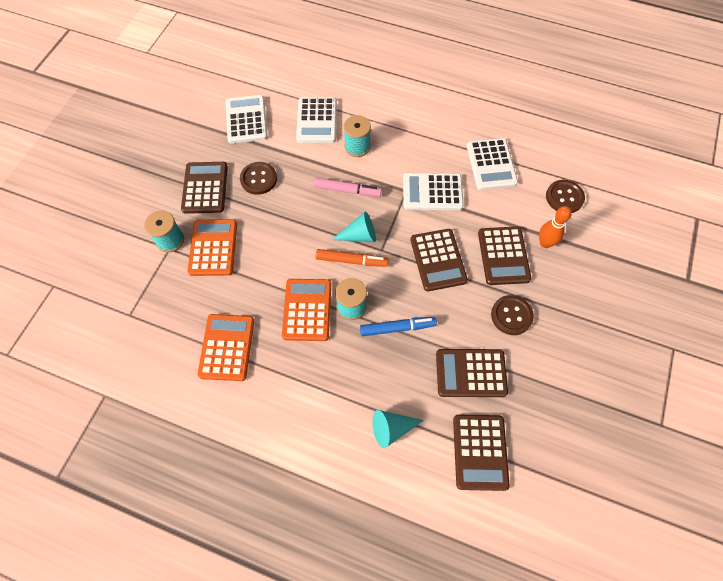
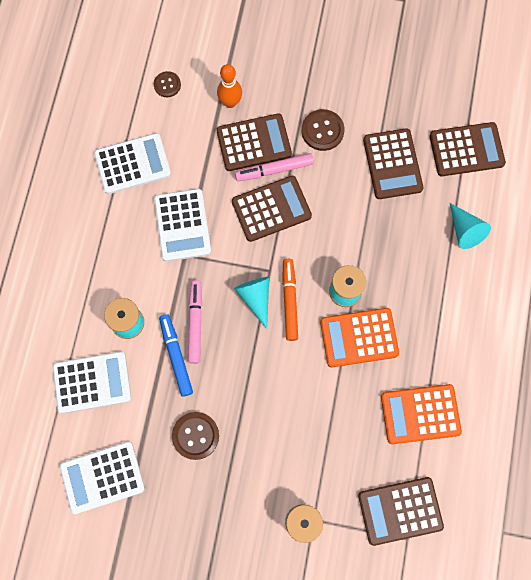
camera: 100 degrees left, 10 degrees up
brown calculator [181,162,228,214] -> brown calculator moved to [358,477,444,546]
orange calculator [188,219,237,276] -> none
blue marker [360,317,437,336] -> blue marker moved to [159,314,193,397]
brown button [546,180,585,213] -> brown button [154,71,181,97], size x0.64
none -> pink marker [235,153,314,182]

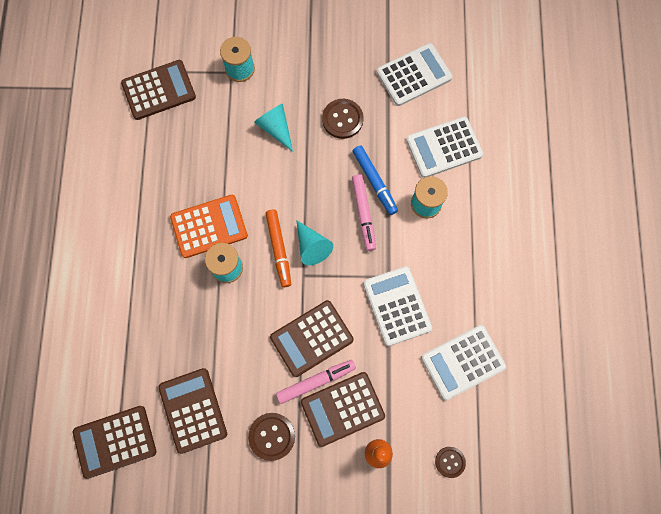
camera: 170 degrees right, 0 degrees up
orange calculator [381,384,462,444] -> none
turquoise cone [450,203,491,249] -> turquoise cone moved to [254,104,293,152]

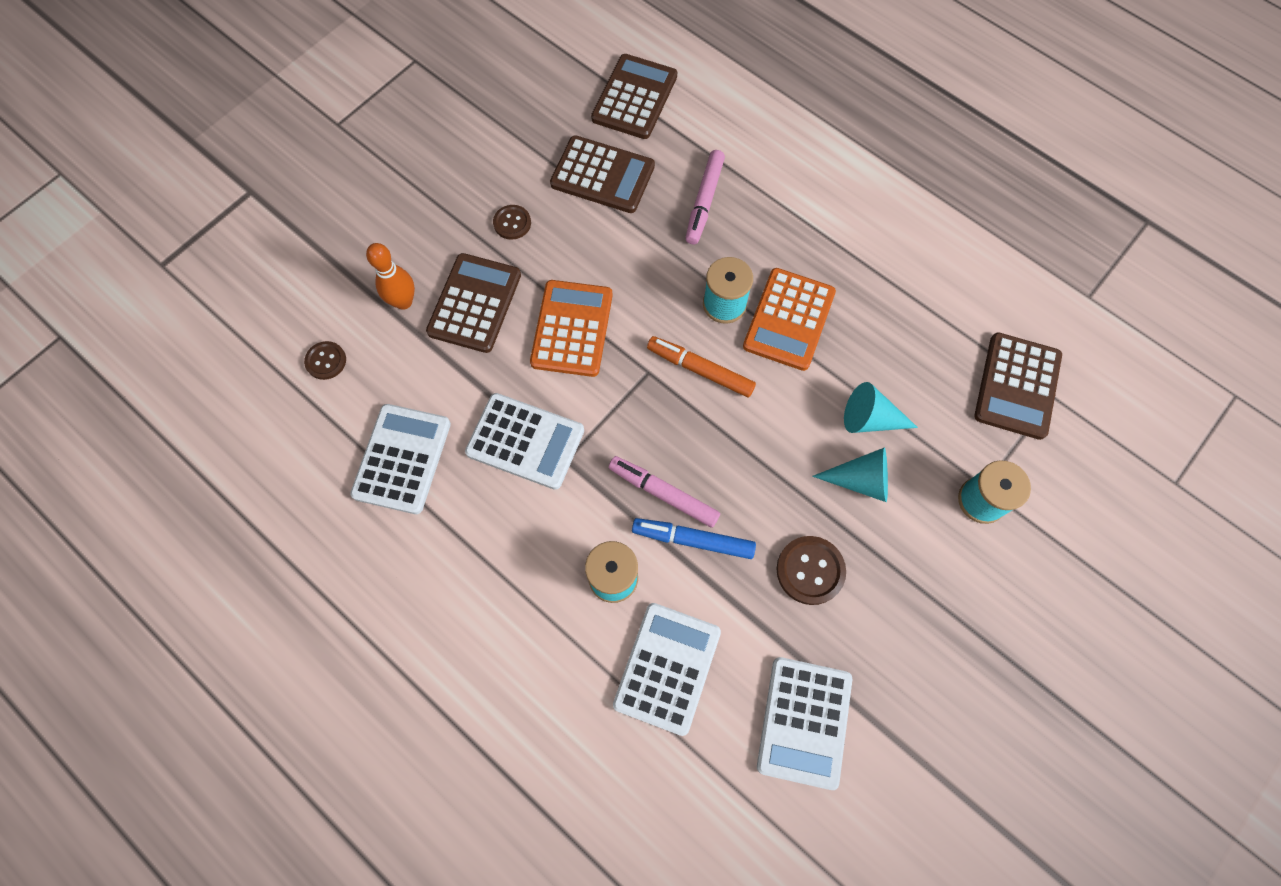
camera: 130 degrees right, 5 degrees down
brown button [248,413,295,461] -> brown button [493,205,531,240], size x0.64
brown calculator [270,300,354,377] -> orange calculator [530,280,613,377]
pink marker [276,360,356,404] -> pink marker moved to [686,150,725,245]
turquoise cone [296,220,333,265] -> turquoise cone moved to [844,382,918,433]

